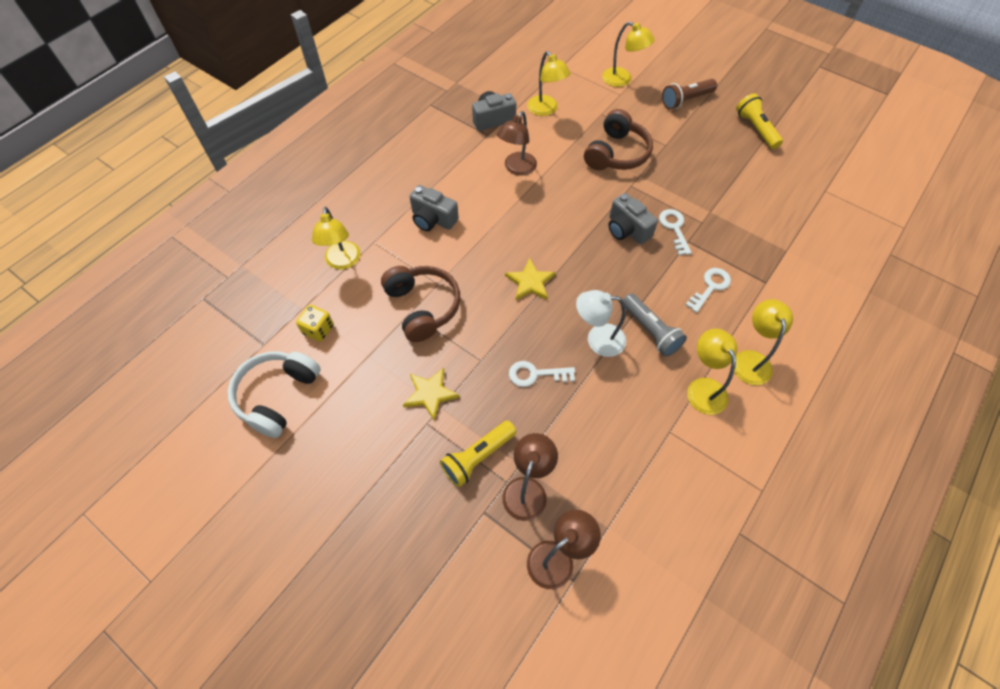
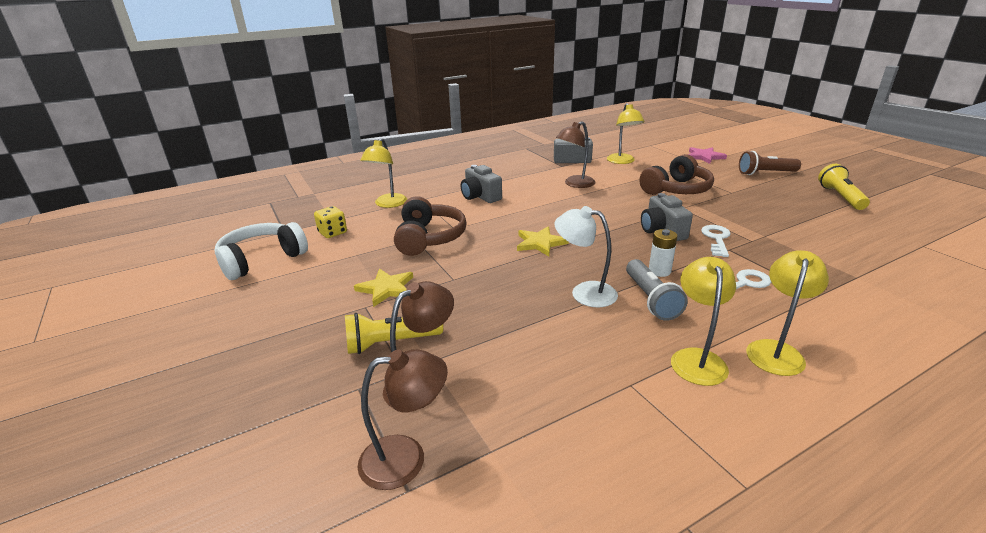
camera: 25 degrees right, 30 degrees down
white key [509,361,575,387] -> none
yellow lamp [602,22,655,87] -> pink star [688,147,727,164]
none -> white battery [649,229,677,277]

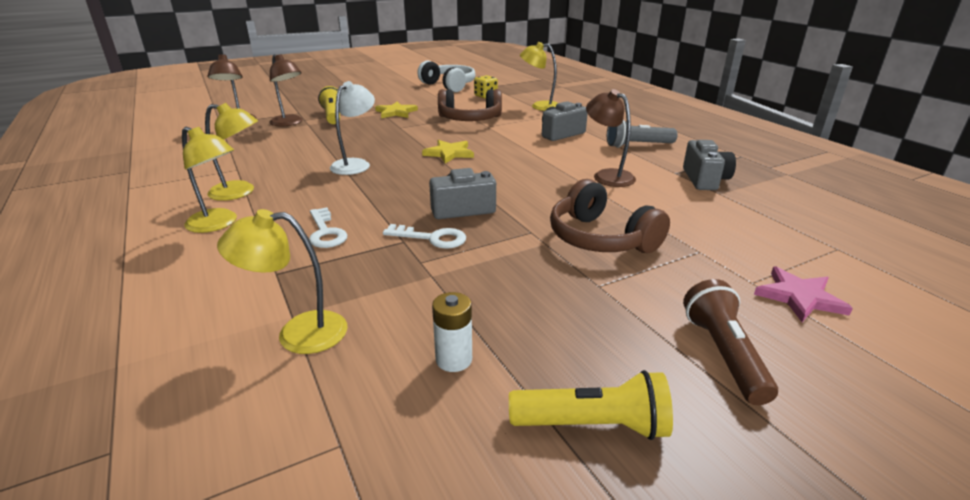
camera: 90 degrees right, 0 degrees up
yellow lamp [607,103,644,164] -> yellow lamp moved to [217,209,348,354]
grey flashlight [626,259,688,321] -> grey flashlight moved to [607,120,678,148]
white battery [649,229,677,277] -> white battery moved to [432,292,472,372]

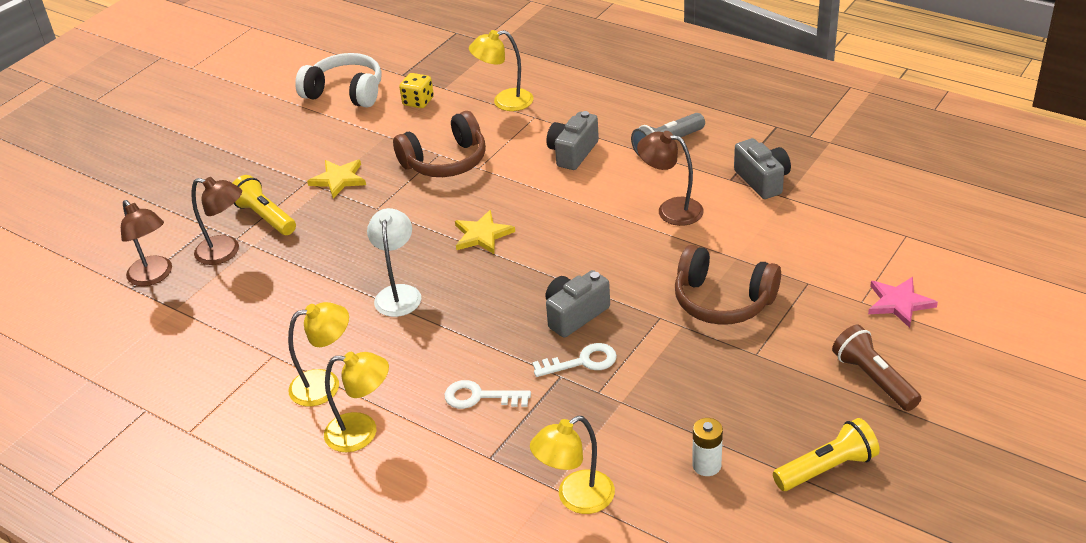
camera: 25 degrees left, 10 degrees up
white key [309,207,348,248] -> white key turned 150 degrees clockwise [444,380,531,409]

